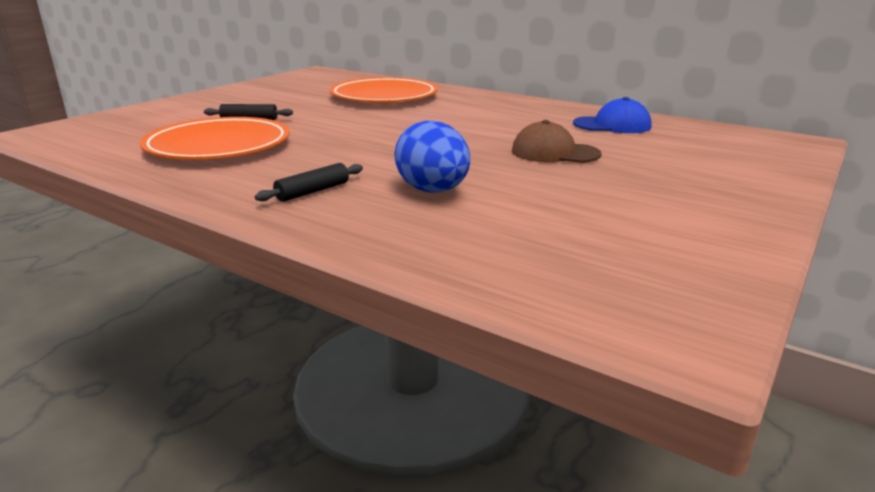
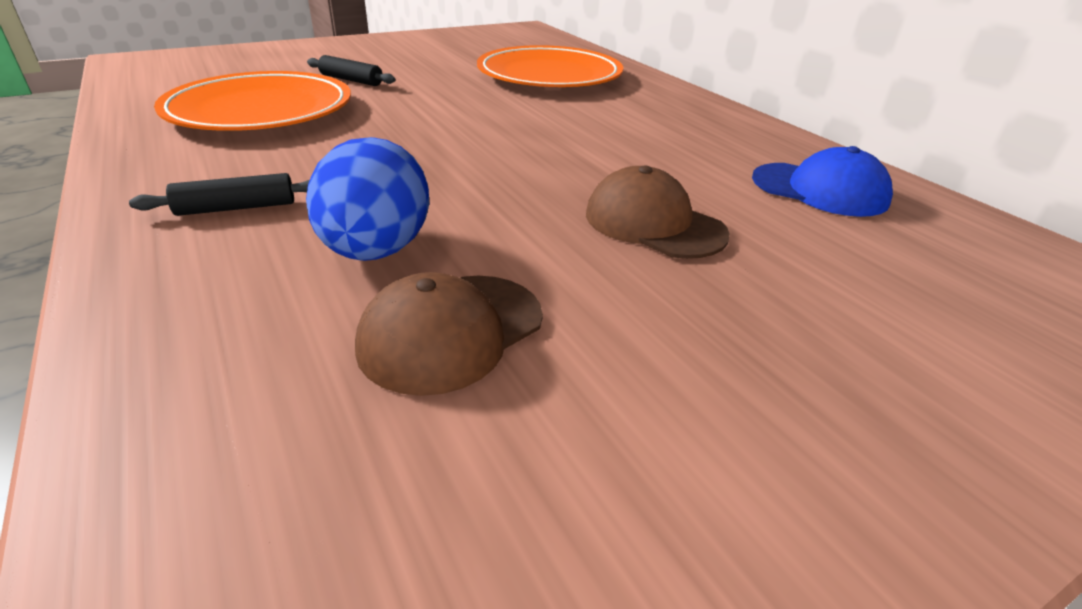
camera: 25 degrees right, 10 degrees up
none -> brown cap [355,272,543,396]

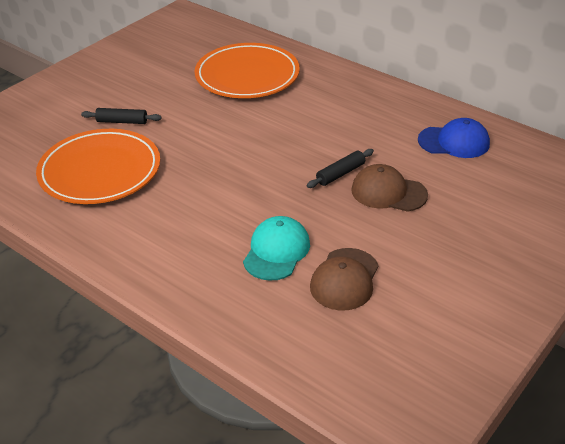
camera: 20 degrees left, 5 degrees up
black rolling pin [129,173,310,216] -> black rolling pin moved to [307,149,374,188]
blue egg [306,137,429,261] -> turquoise cap [243,216,310,281]

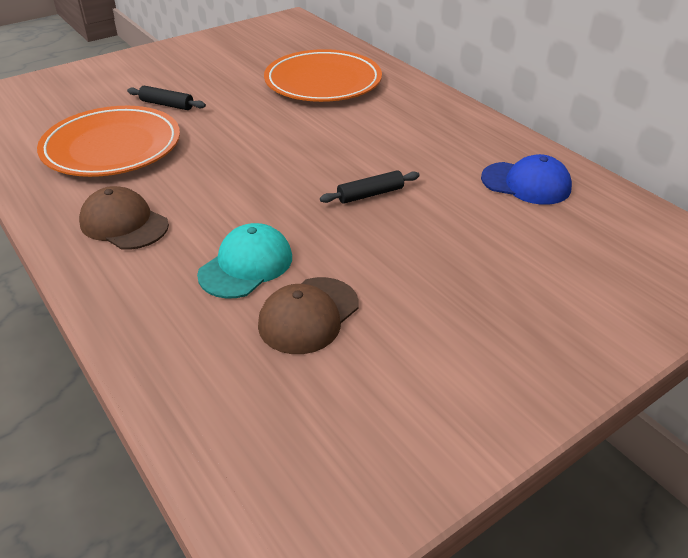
camera: 15 degrees right, 0 degrees up
brown cap [351,164,428,212] -> brown cap moved to [79,186,169,250]

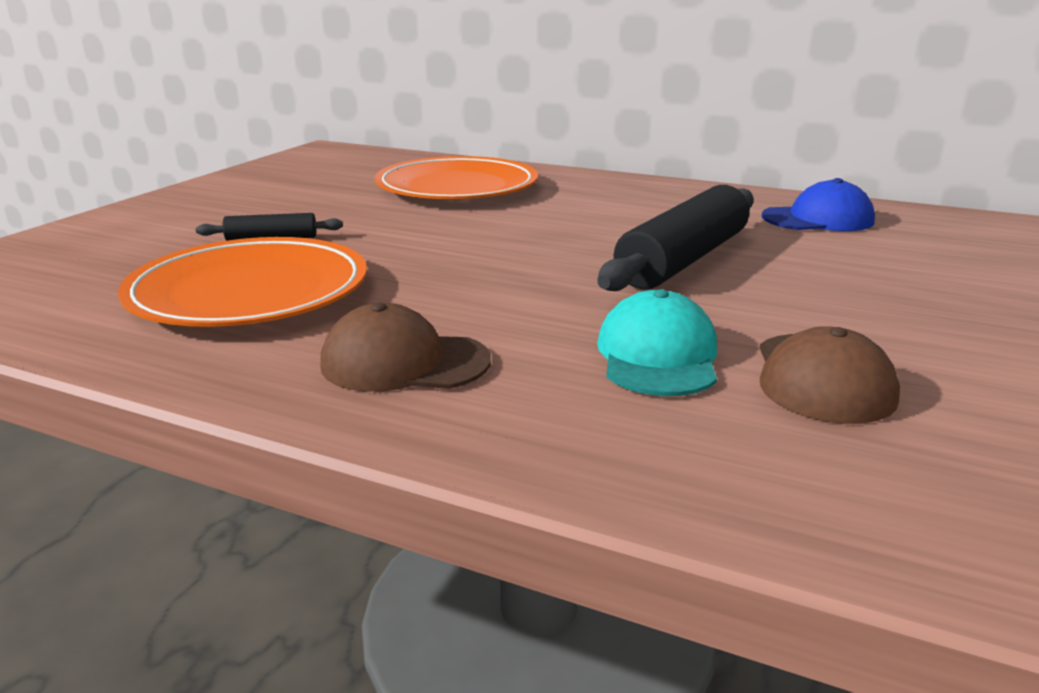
camera: 30 degrees left, 15 degrees down
black rolling pin [320,170,420,204] -> black rolling pin [597,185,754,291], size x2.12

